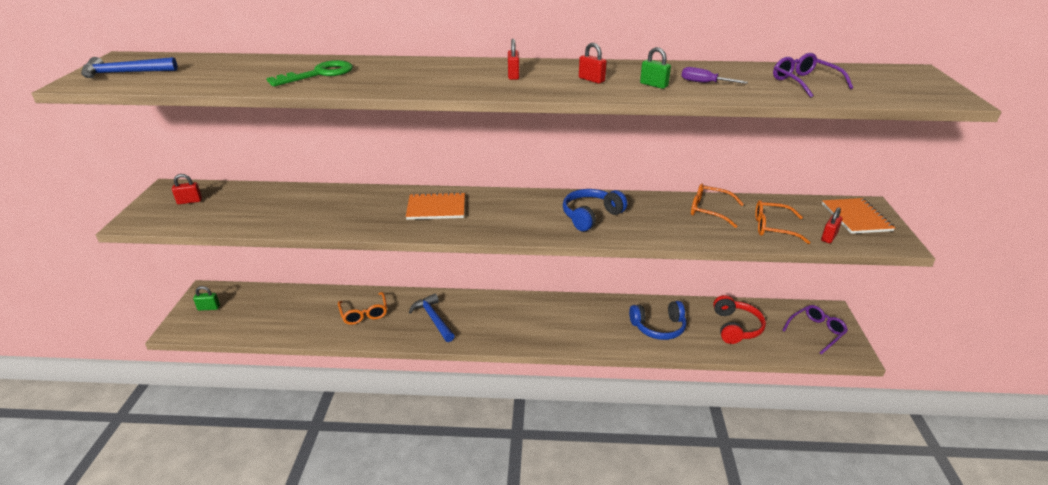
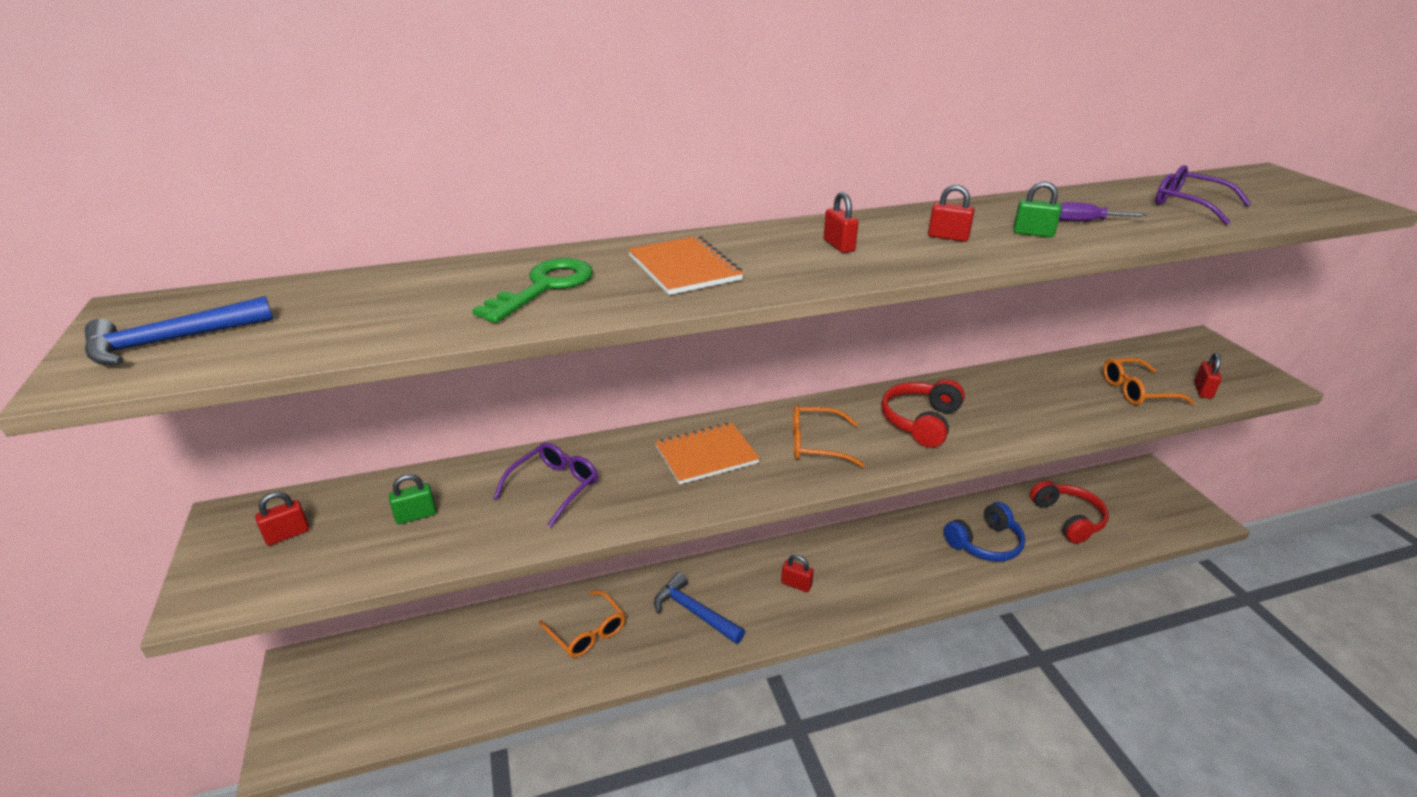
camera: 20 degrees left, 0 degrees up
green padlock [193,286,220,311] -> green padlock moved to [389,474,436,524]
blue headphones [563,189,627,231] -> red headphones [881,379,965,448]
orange glasses [691,184,744,228] -> orange glasses moved to [793,405,865,467]
purple glasses [782,305,848,355] -> purple glasses moved to [494,442,598,527]
orange notebook [822,198,895,234] -> orange notebook moved to [628,236,744,295]
none -> red padlock [781,554,814,592]

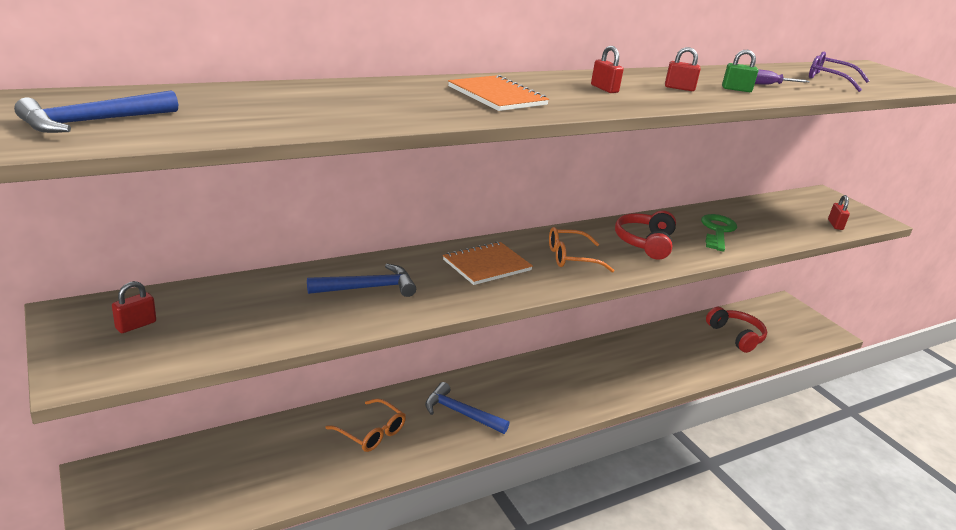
camera: 15 degrees left, 5 degrees down
green padlock [389,474,436,524] -> none
green key [472,258,593,323] -> green key moved to [701,214,737,252]
purple glasses [494,442,598,527] -> blue hammer [307,264,416,297]
red padlock [781,554,814,592] -> none
blue headphones [944,502,1025,562] -> none
orange glasses [1103,358,1195,405] -> none

